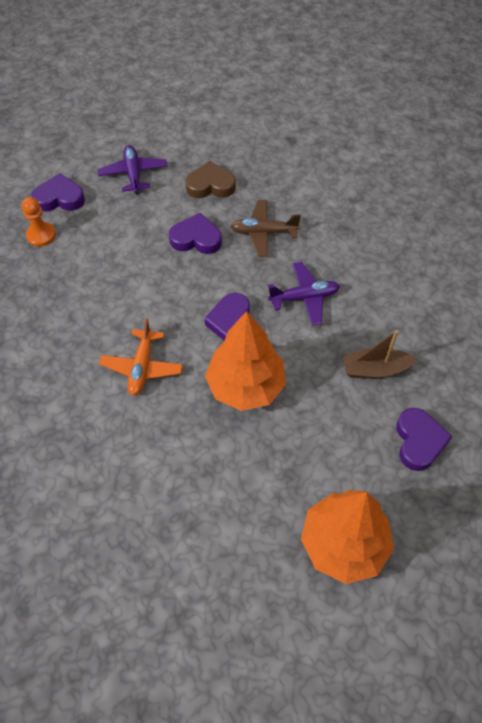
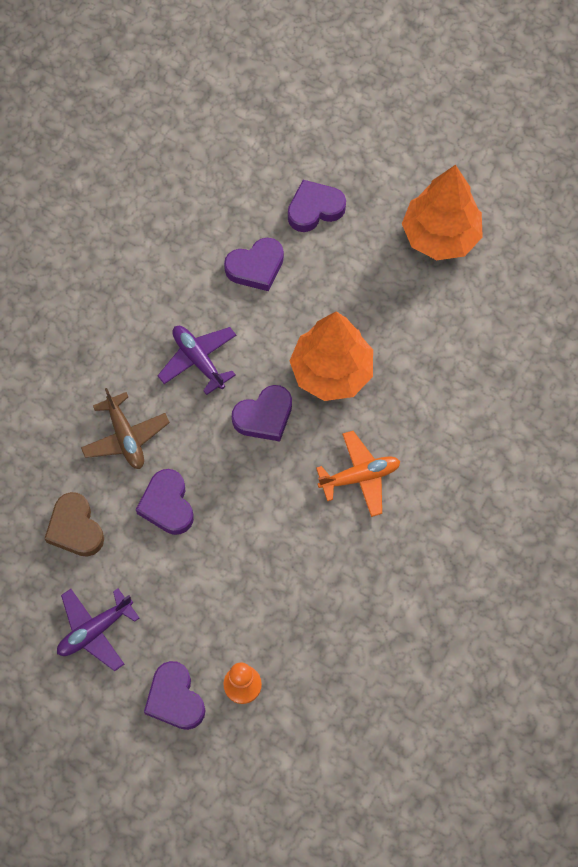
camera: 115 degrees left, 10 degrees up
brown boat [343,330,417,379] -> purple heart [224,238,284,291]

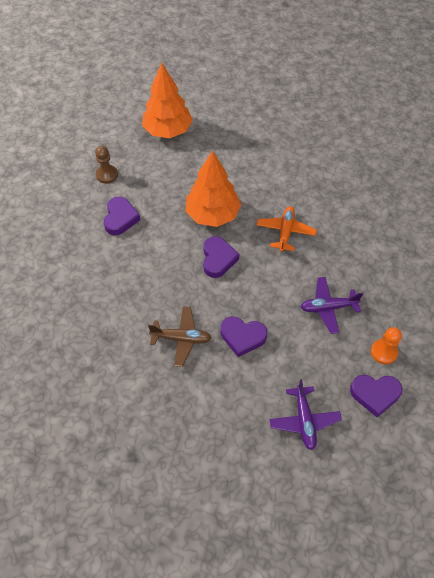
camera: 60 degrees left, 10 degrees down
brown heart [44,492,104,557] -> none
purple plane [158,326,236,395] -> purple plane moved to [301,277,363,334]
purple heart [288,180,346,232] -> brown pawn [95,146,118,184]

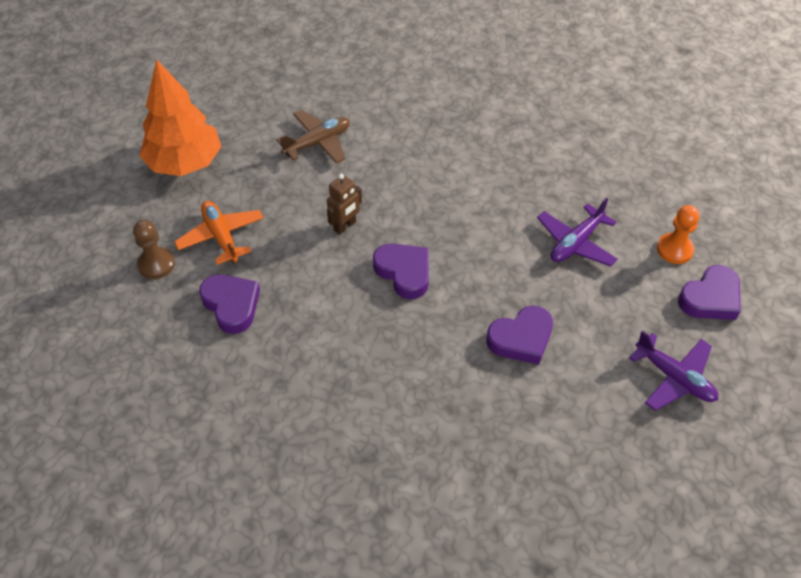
camera: 40 degrees left, 5 degrees down
brown plane [148,306,212,367] -> brown plane moved to [277,110,350,164]
orange tree [186,151,241,227] -> brown robot [327,174,362,235]
orange plane [257,206,317,252] -> orange plane moved to [174,201,264,265]

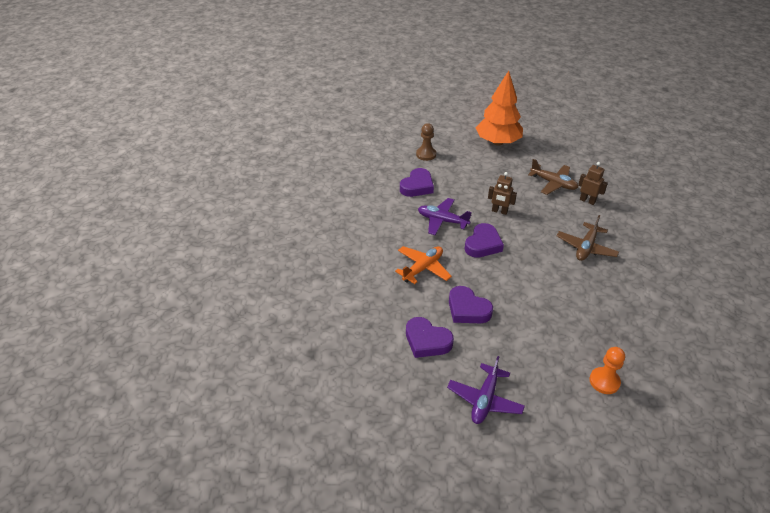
camera: 70 degrees right, 10 degrees down
orange plane [174,201,264,265] -> orange plane moved to [395,246,452,284]
purple plane [537,198,618,266] -> purple plane moved to [418,198,472,235]
purple heart [678,265,740,320] -> purple heart moved to [406,317,454,358]
none -> brown plane [557,215,619,261]
none -> brown robot [578,162,608,205]

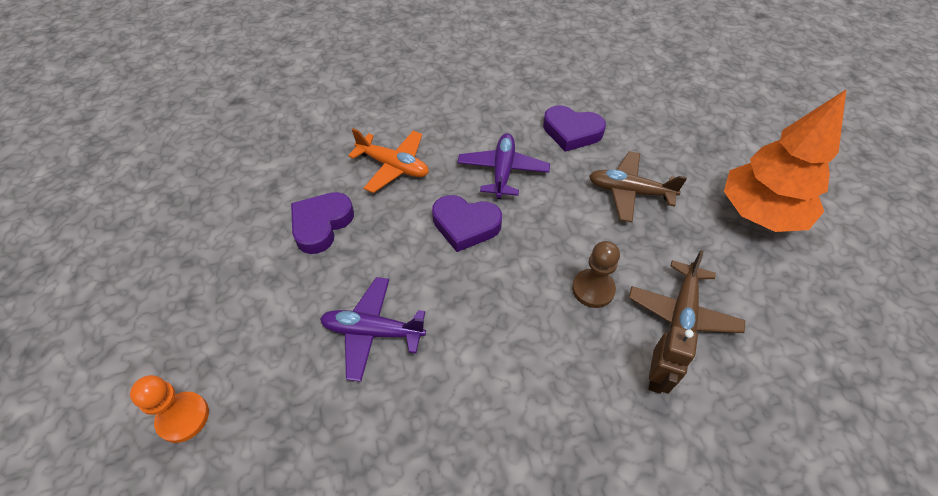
camera: 75 degrees right, 10 degrees up
purple heart [406,317,454,358] -> none
brown pawn [416,123,436,161] -> brown pawn moved to [572,241,620,308]
purple plane [447,356,525,424] -> purple plane moved to [320,277,426,382]
brown robot [488,172,517,215] -> none
brown plane [557,215,619,261] -> brown plane moved to [589,151,687,222]

